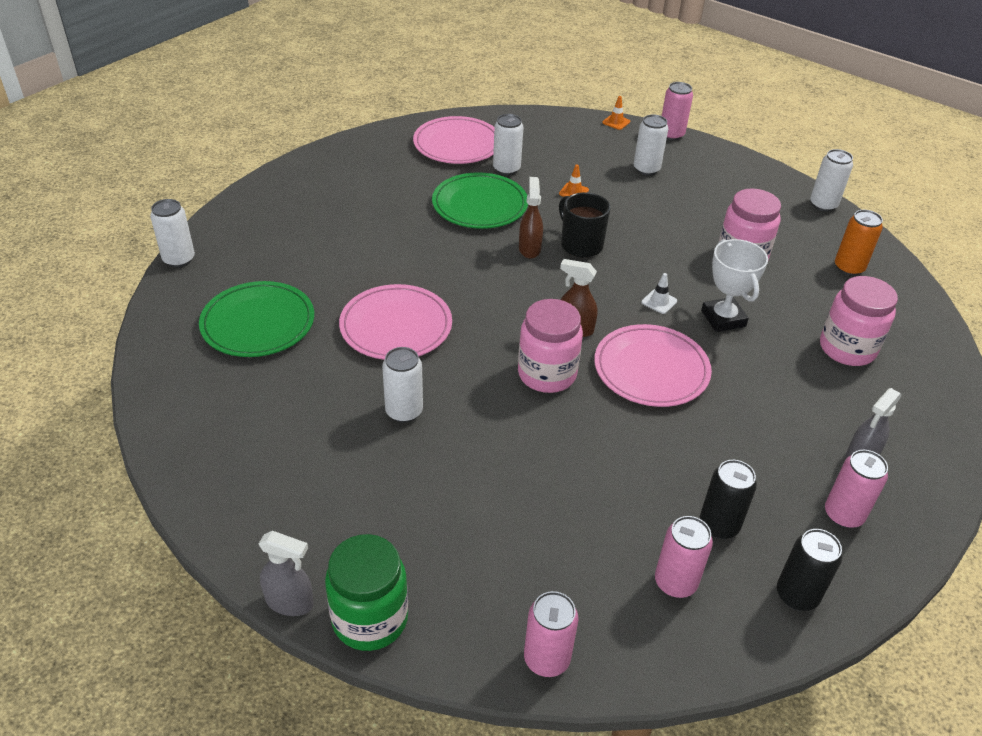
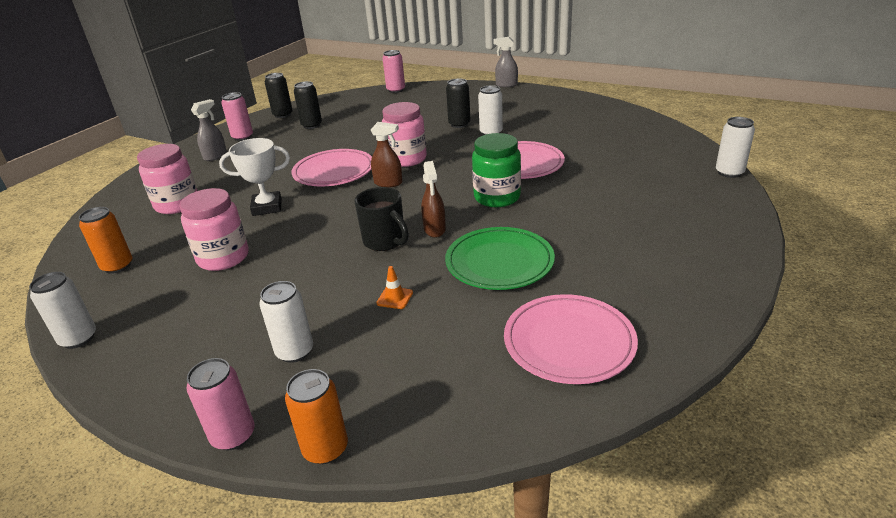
camera: 175 degrees right, 10 degrees down
green plate [199,281,314,357] -> none
green jar [325,534,408,651] -> green jar moved to [472,133,521,207]
white can [493,114,523,175] -> none
orange traffic cone [602,96,630,130] -> orange can [285,369,348,464]
white traffic cone [642,273,677,314] -> none
pink can [655,516,713,598] -> none
white trophy [701,239,768,332] -> white trophy turned 75 degrees counterclockwise [219,138,290,216]
none -> black can [446,79,470,128]

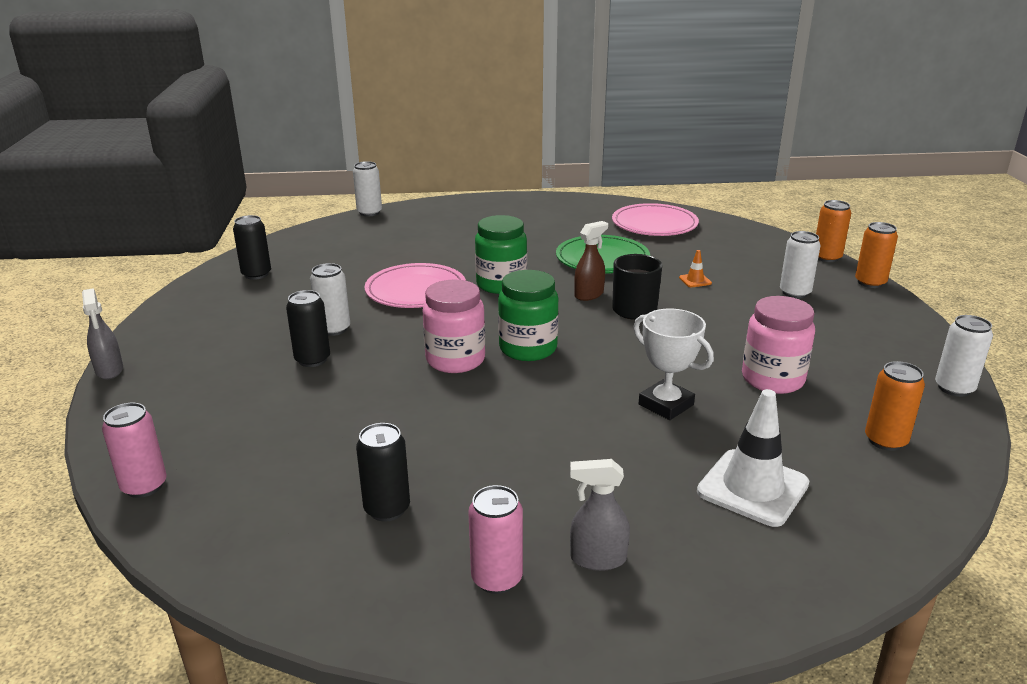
camera: 125 degrees left, 5 degrees down
pink jar [137,144,197,214] -> white traffic cone [697,389,809,527]
pink can [186,358,255,450] -> orange can [855,222,898,288]
black can [265,73,293,118] -> black can moved to [233,215,271,280]
pink plate [292,149,372,186] -> none
brown spray bottle [371,122,402,187] -> green jar [498,270,559,361]

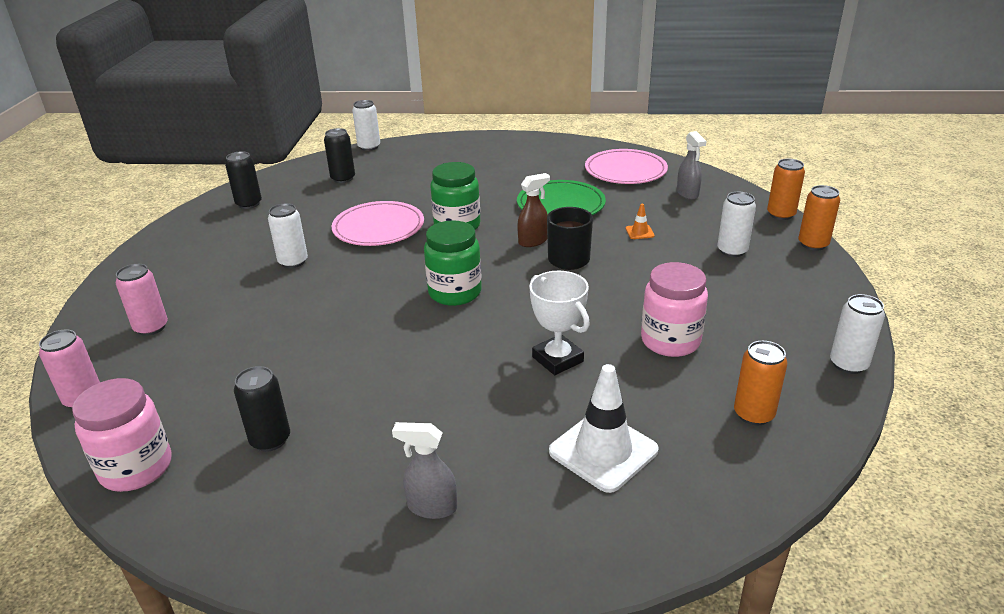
camera: 10 degrees right, 5 degrees up
grey spray bottle [82,288,123,379] -> grey spray bottle moved to [677,131,706,200]
black can [286,290,330,367] -> black can moved to [324,128,355,183]
pink jar [422,279,485,373] -> pink jar moved to [72,378,172,492]
pink can [468,485,523,594] -> pink can moved to [115,264,168,336]

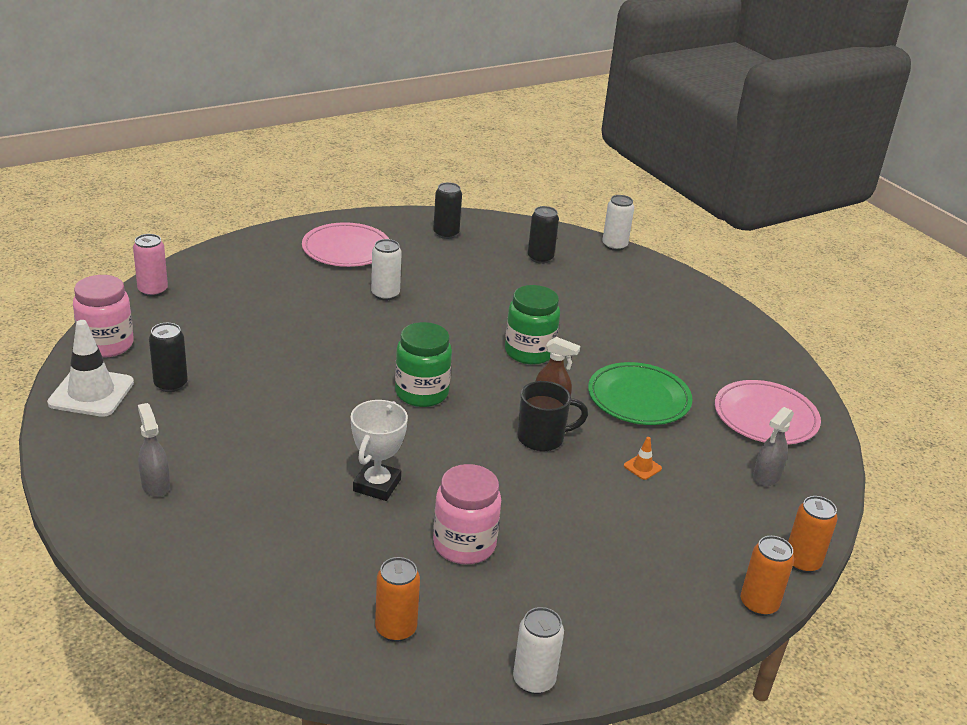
camera: 50 degrees right, 0 degrees up
pink can [115,264,168,336] -> none
pink plate [332,201,424,246] -> pink plate moved to [302,222,389,267]
white traffic cone [549,364,658,493] -> white traffic cone moved to [47,320,134,417]
white can [717,192,756,257] -> none

